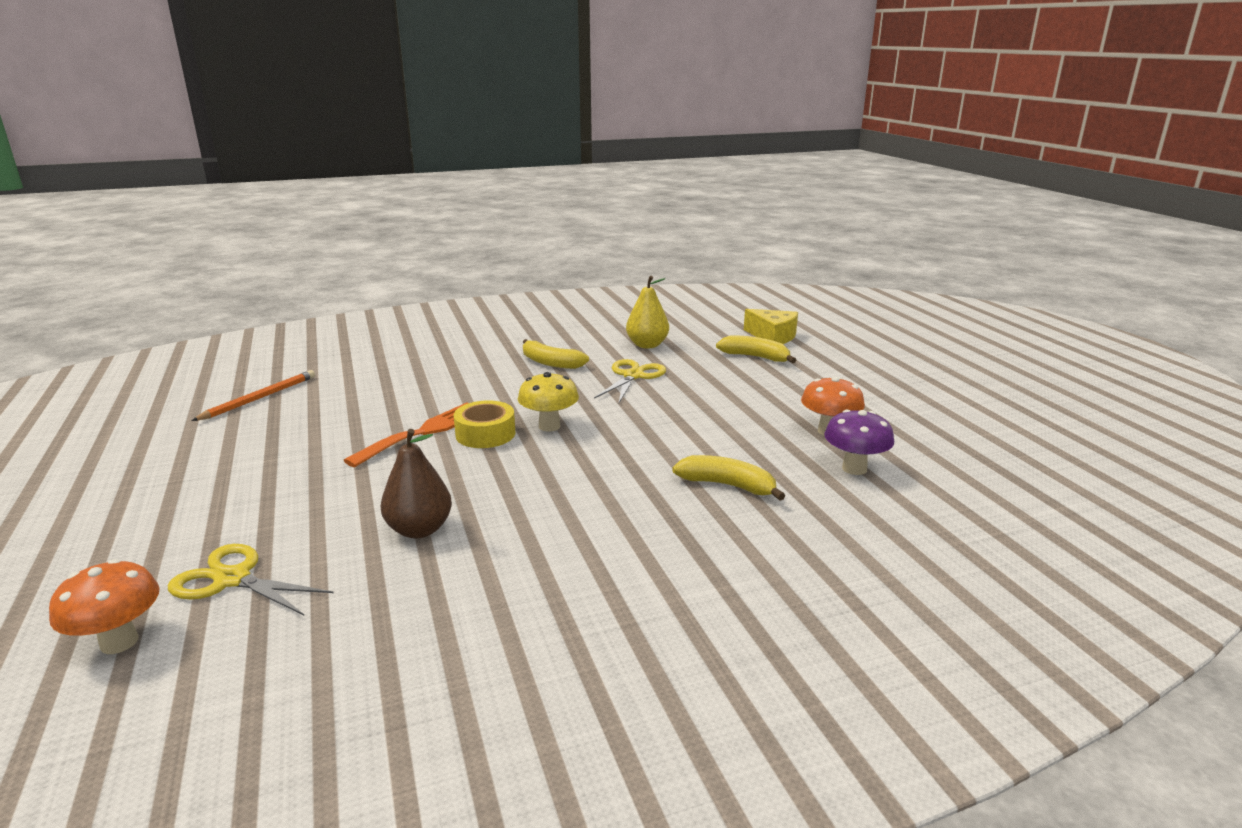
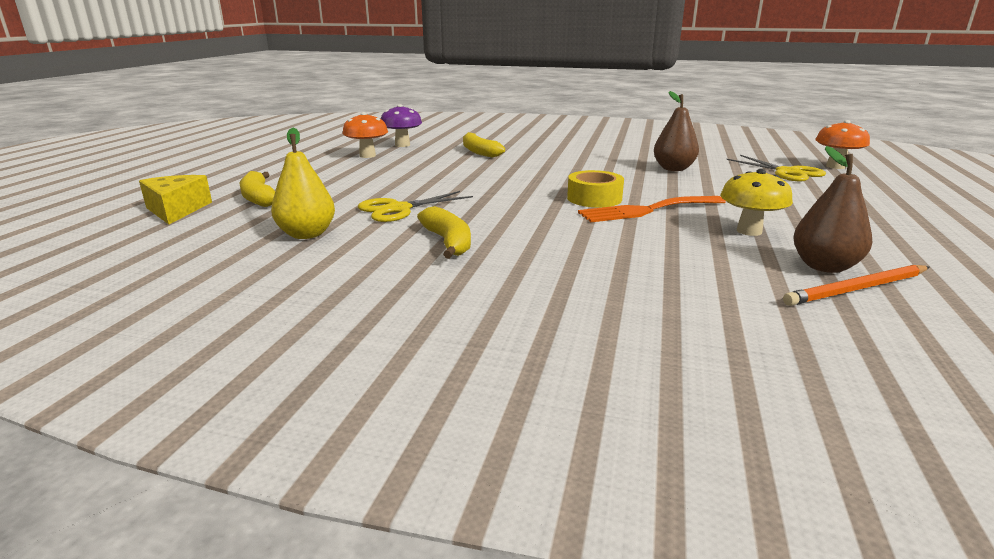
camera: 145 degrees left, 0 degrees up
yellow mushroom [518,372,579,431] -> yellow mushroom moved to [721,169,793,236]
none -> brown pear [793,146,872,273]

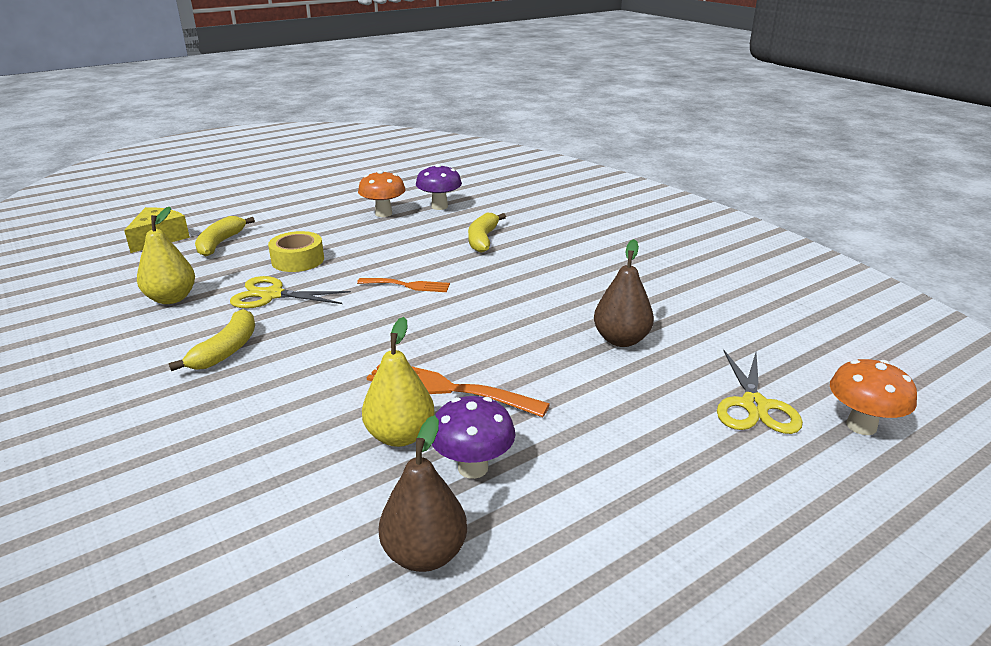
camera: 40 degrees right, 5 degrees up
yellow tape [567,170,624,208] -> yellow tape moved to [268,231,324,272]
yellow mushroom [721,169,793,236] -> purple mushroom [432,396,515,479]
orange pencil [783,265,929,306] -> none
none -> orange fork [357,278,450,292]
none -> yellow pear [362,317,435,447]

